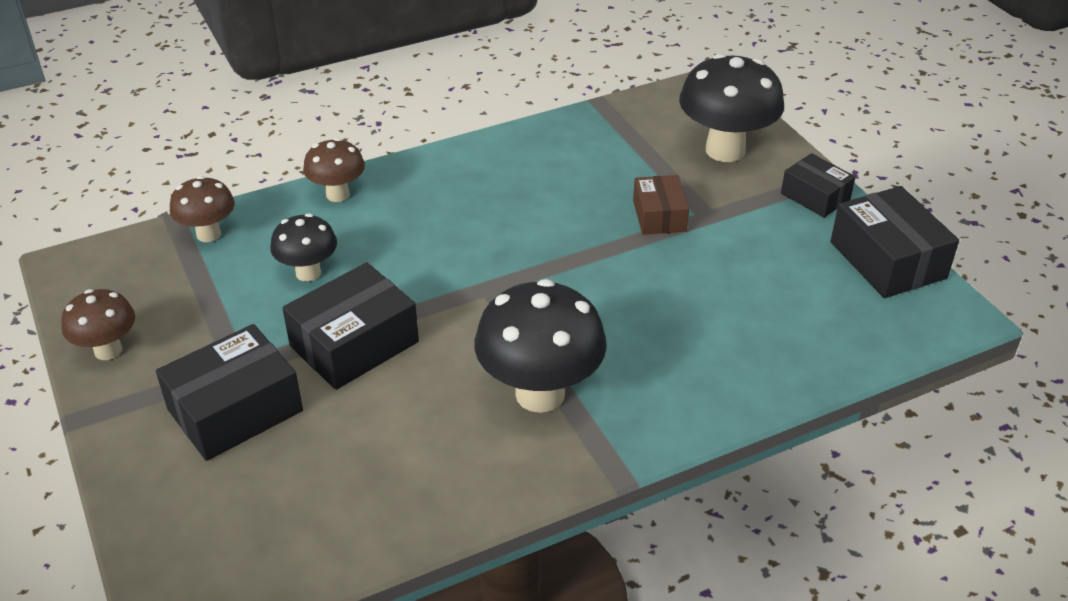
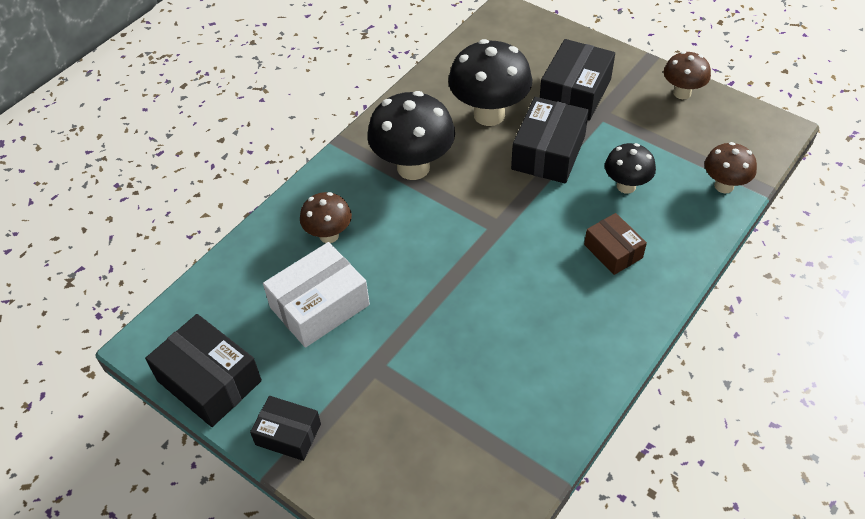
camera: 155 degrees right, 10 degrees up
brown mushroom [303,138,365,202] -> brown mushroom moved to [300,192,352,243]
brown box [633,175,689,235] -> brown box moved to [584,213,647,275]
black mushroom [679,53,784,162] -> black mushroom moved to [448,39,532,126]
none -> white box [263,242,370,348]

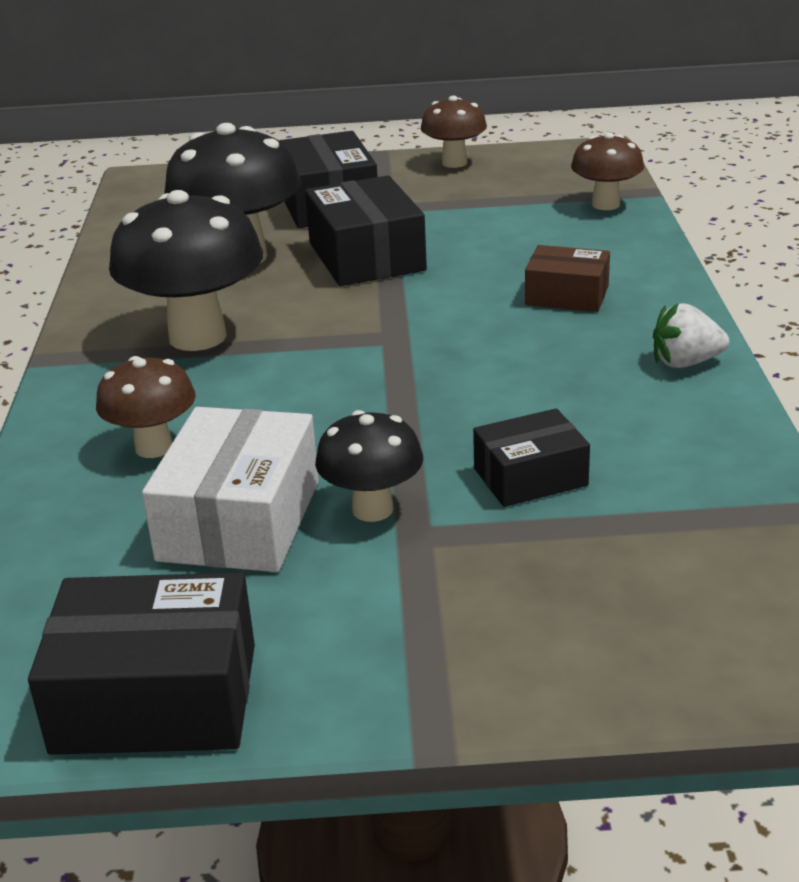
camera: 40 degrees left, 20 degrees down
black box [250,396,321,461] -> black box moved to [473,408,590,507]
black mushroom [605,143,656,194] -> black mushroom moved to [315,410,423,522]
none -> white strawberry [653,303,729,368]

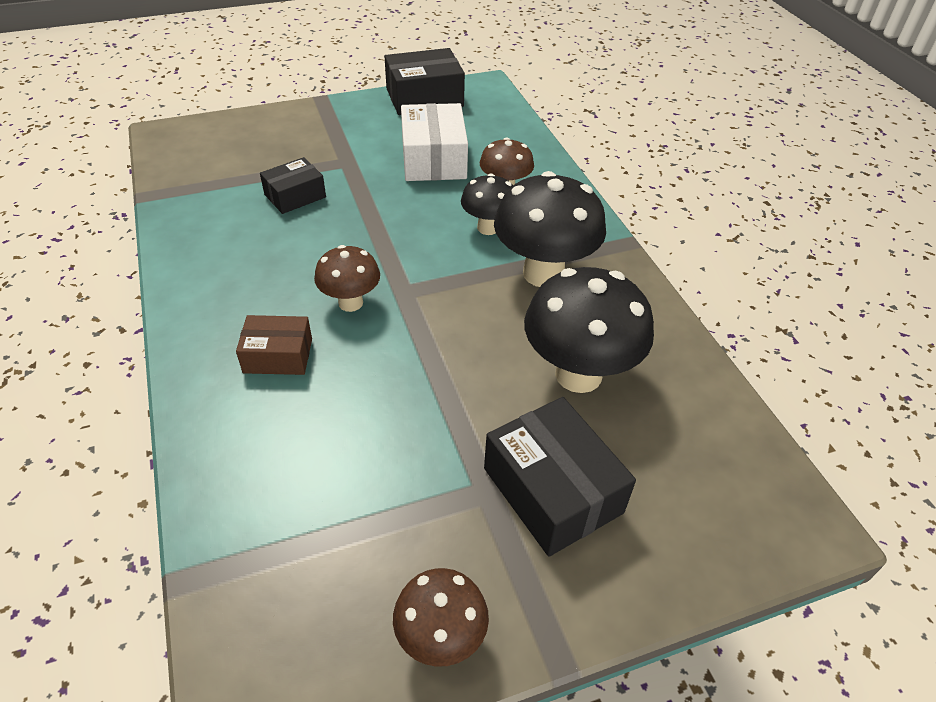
camera: 160 degrees right, 15 degrees up
black box [305,176,427,286] -> none
black mushroom [315,410,423,522] -> black mushroom moved to [461,174,513,235]
brown mushroom [571,132,644,210] -> brown mushroom moved to [314,245,380,312]
white strawberry [653,303,729,368] -> none

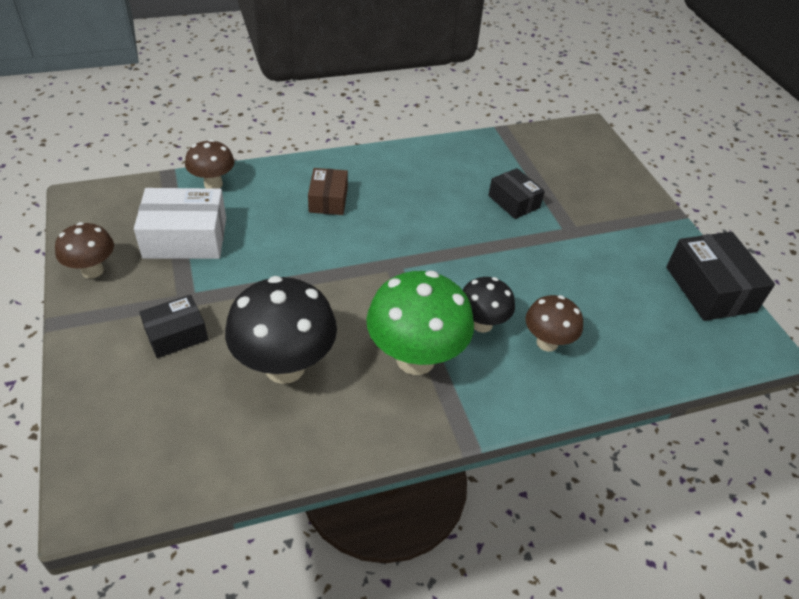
camera: 90 degrees right, 0 degrees up
brown mushroom [314,245,380,312] -> brown mushroom moved to [185,139,235,189]
white box [401,103,468,181] -> white box moved to [134,188,226,259]
black box [484,397,636,557] -> black box [139,295,208,358], size x0.61
black mushroom [494,171,606,287] -> green mushroom [366,271,474,375]

